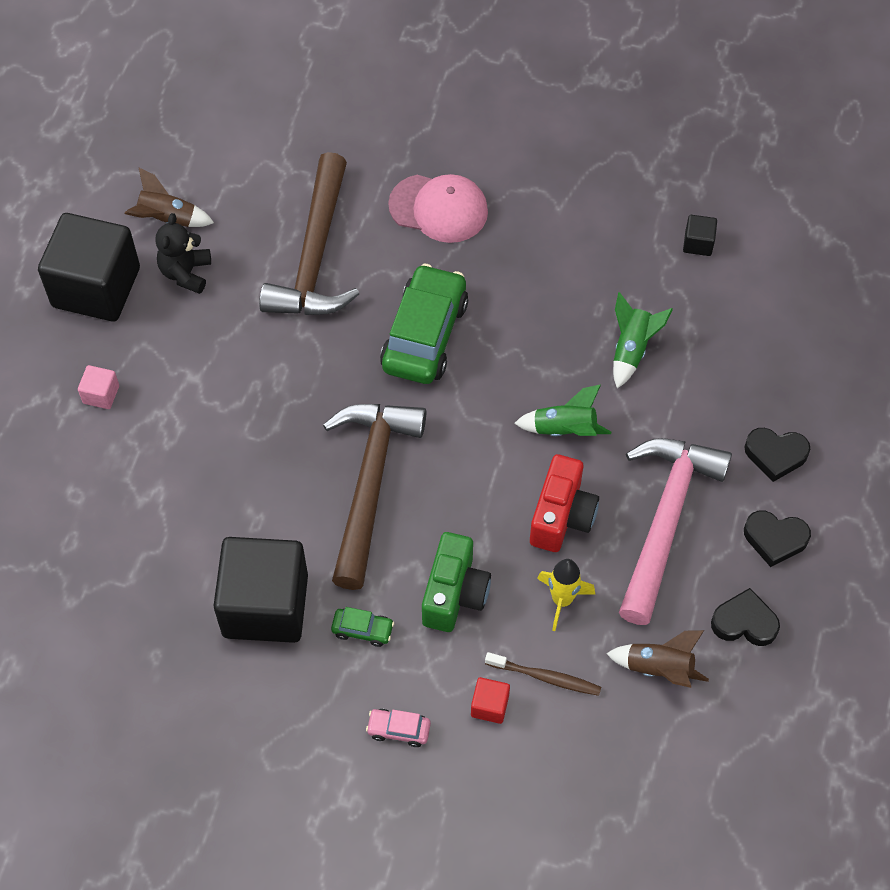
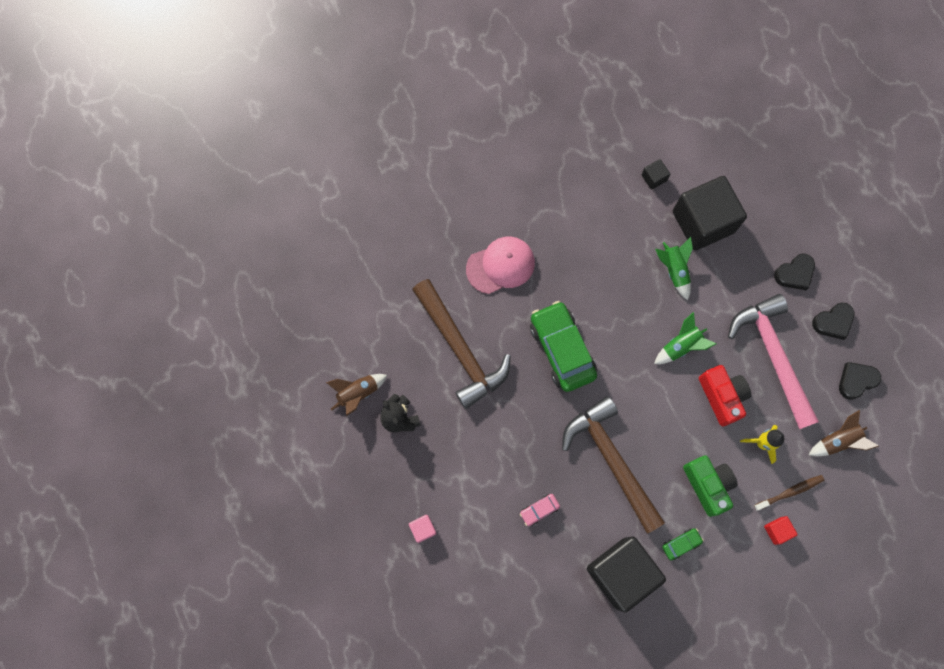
camera: 40 degrees left, 15 degrees up
black cube [38,213,140,322] -> black cube moved to [673,176,747,251]
pink car [366,709,431,747] -> pink car moved to [520,494,560,526]

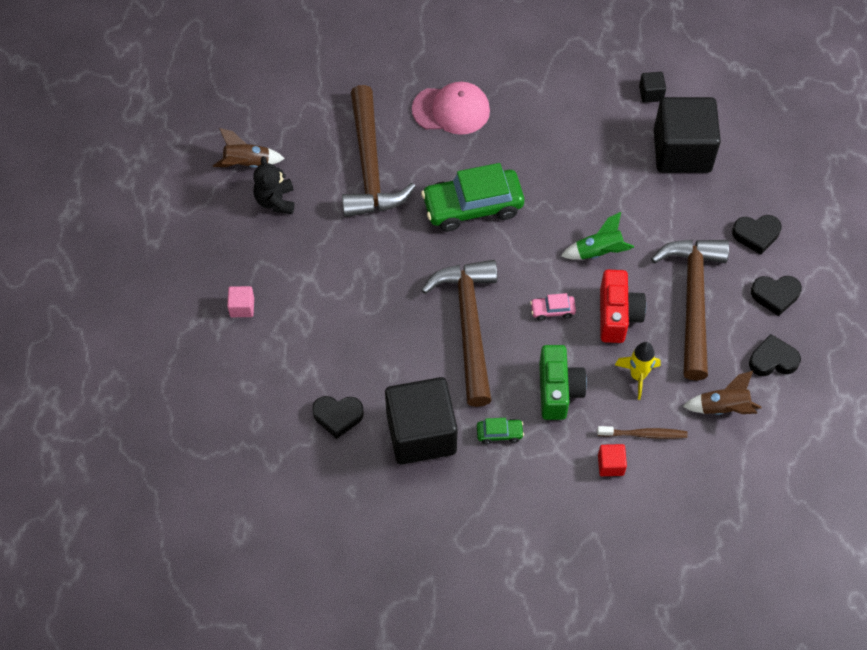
camera: 25 degrees right, 15 degrees down
pink car [520,494,560,526] -> pink car moved to [530,293,576,321]
green car [530,301,597,392] -> green car turned 105 degrees counterclockwise [421,163,524,232]
green rocket [655,237,693,300] -> none
pink hammer [728,294,819,429] -> brown hammer [651,240,729,380]
none -> black heart [312,396,364,439]

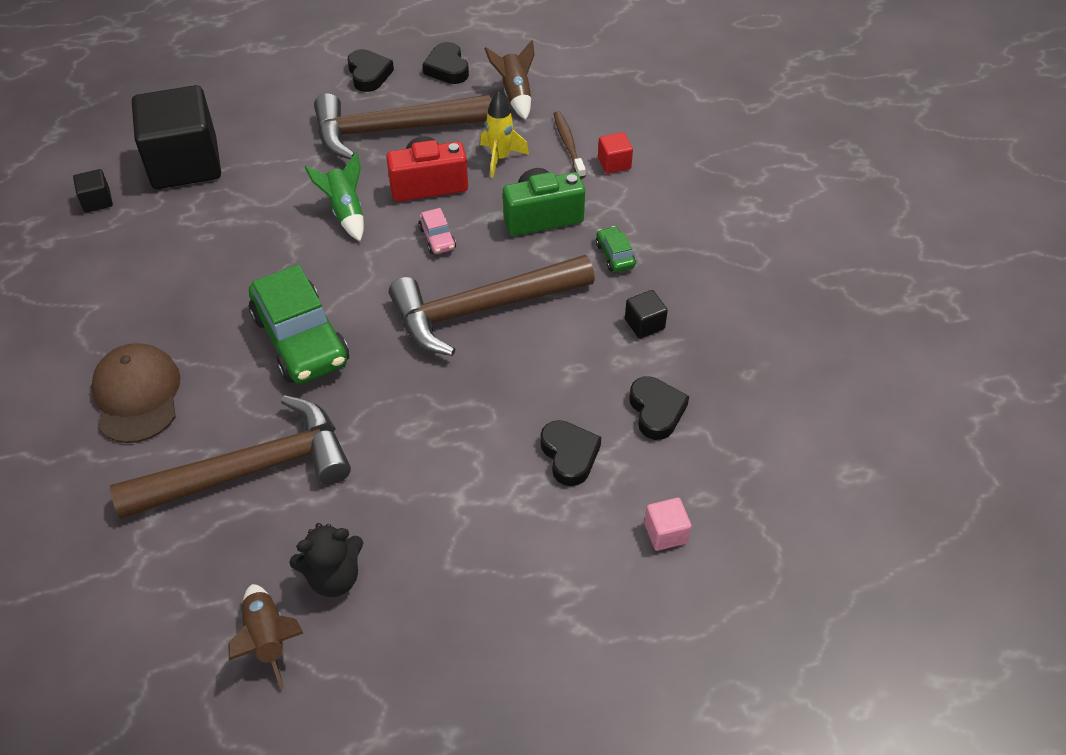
camera: 105 degrees left, 10 degrees down
pink cube [227,286,254,317] -> pink cube moved to [644,497,692,551]
black cube [385,377,458,465] -> black cube [625,290,668,339], size x0.40
pink cap [412,82,490,135] -> brown cap [91,343,181,443]
black heart [732,215,782,255] -> black heart moved to [540,420,601,486]

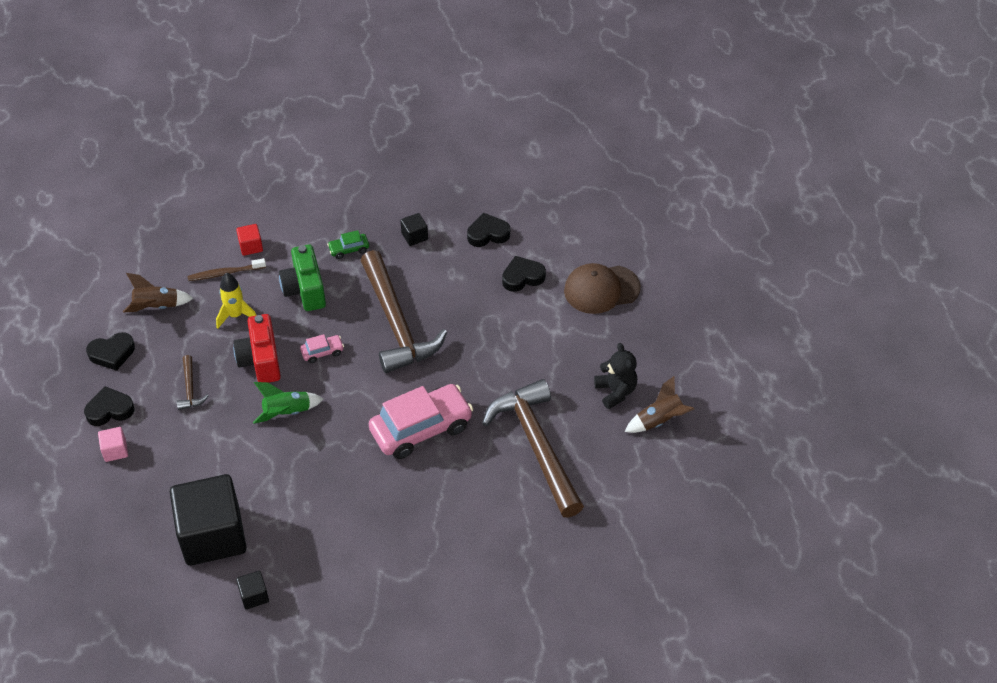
camera: 90 degrees left, 0 degrees up
brown cap [91,343,181,443] -> brown cap moved to [564,263,641,314]
green car [249,265,349,384] -> pink car [368,384,473,459]
brown hammer [314,93,491,159] -> brown hammer [177,355,208,410], size x0.42
pink cube [644,497,692,551] -> pink cube moved to [98,427,128,462]

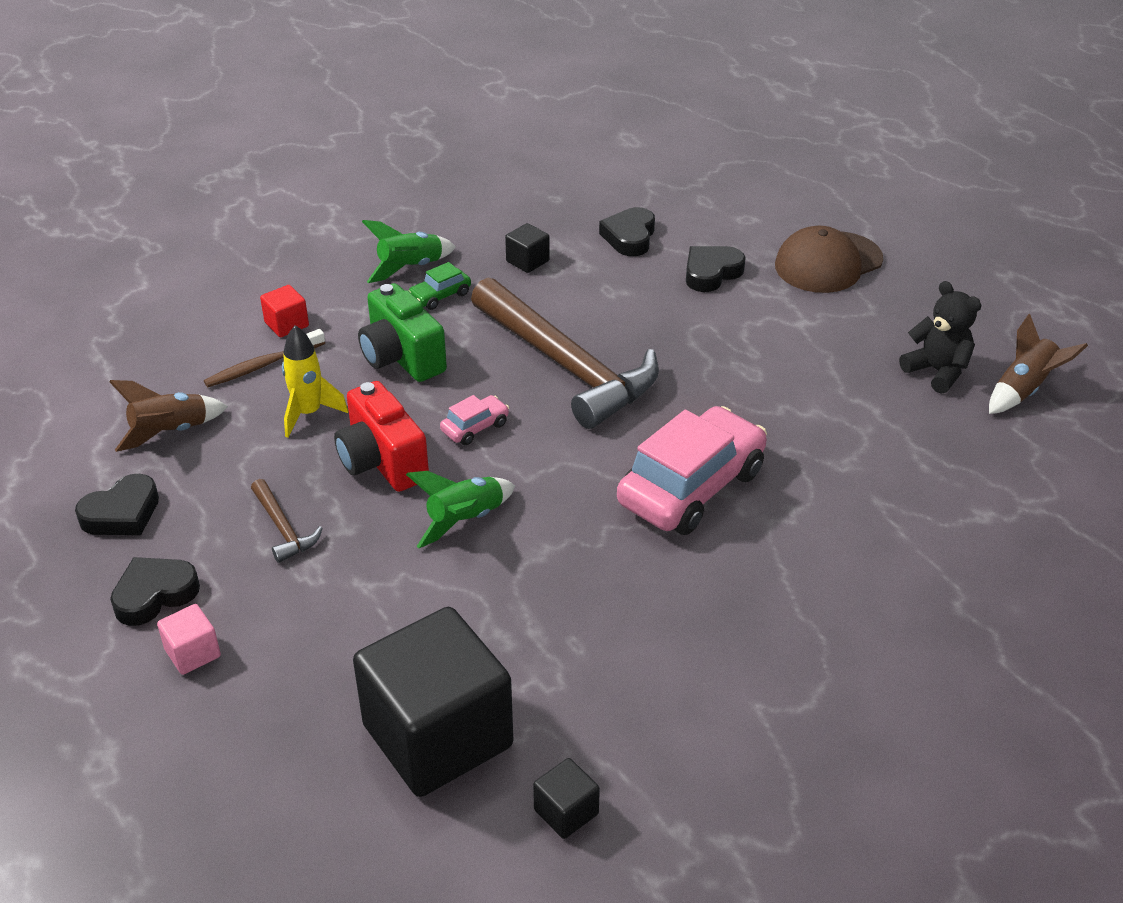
camera: 20 degrees left, 10 degrees down
black heart [467,213,510,247] -> black heart turned 45 degrees counterclockwise [599,207,655,256]
brown hammer [482,379,584,517] -> none
none -> green rocket [362,220,456,283]

